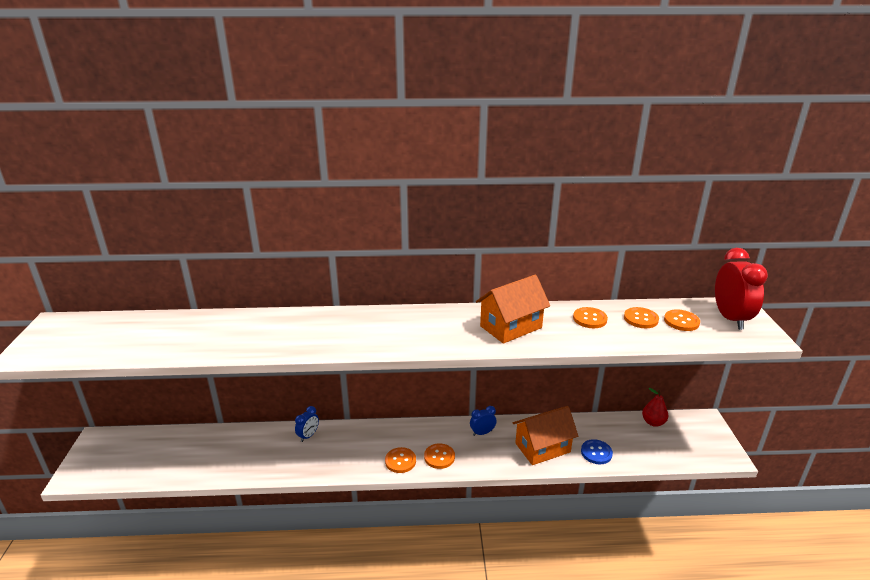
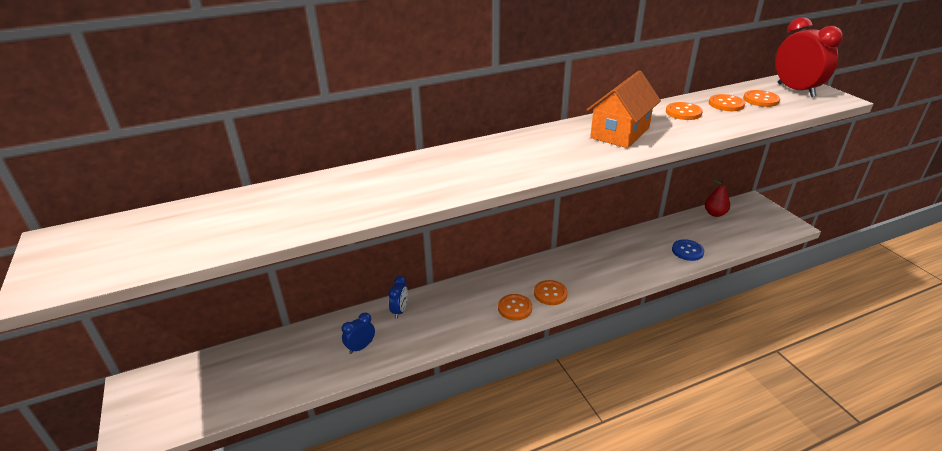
camera: 20 degrees left, 5 degrees up
blue clock [470,406,496,436] -> blue clock moved to [342,313,375,354]
orange house [513,406,578,465] -> none

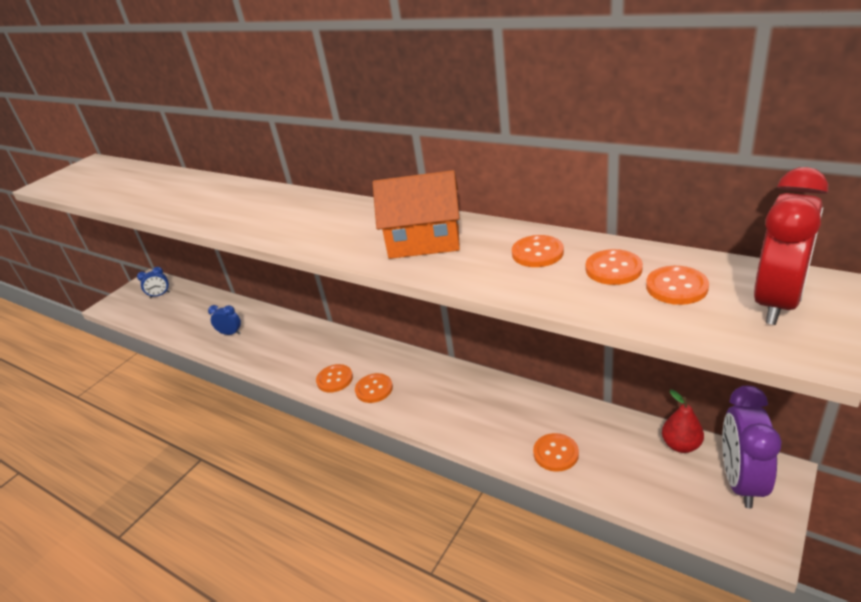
camera: 60 degrees right, 0 degrees up
blue clock [388,276,408,319] -> blue clock moved to [137,267,170,299]
blue button [672,239,704,261] -> orange button [533,433,579,472]
none -> purple clock [722,386,782,508]

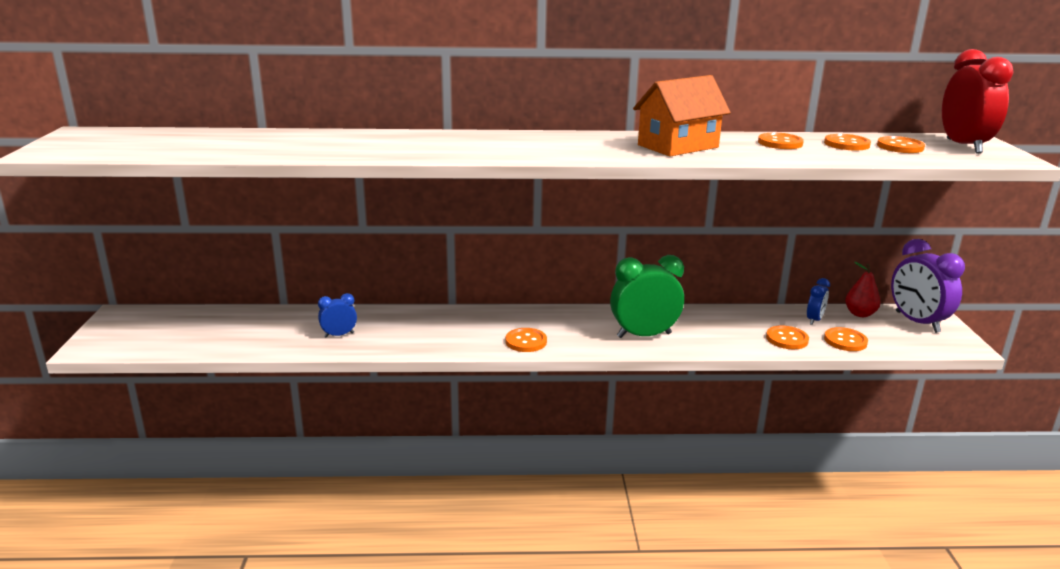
camera: 40 degrees left, 10 degrees down
blue clock [137,267,170,299] -> blue clock moved to [807,278,830,325]
orange button [355,373,393,403] -> orange button moved to [824,327,868,351]
none -> green clock [610,255,684,338]

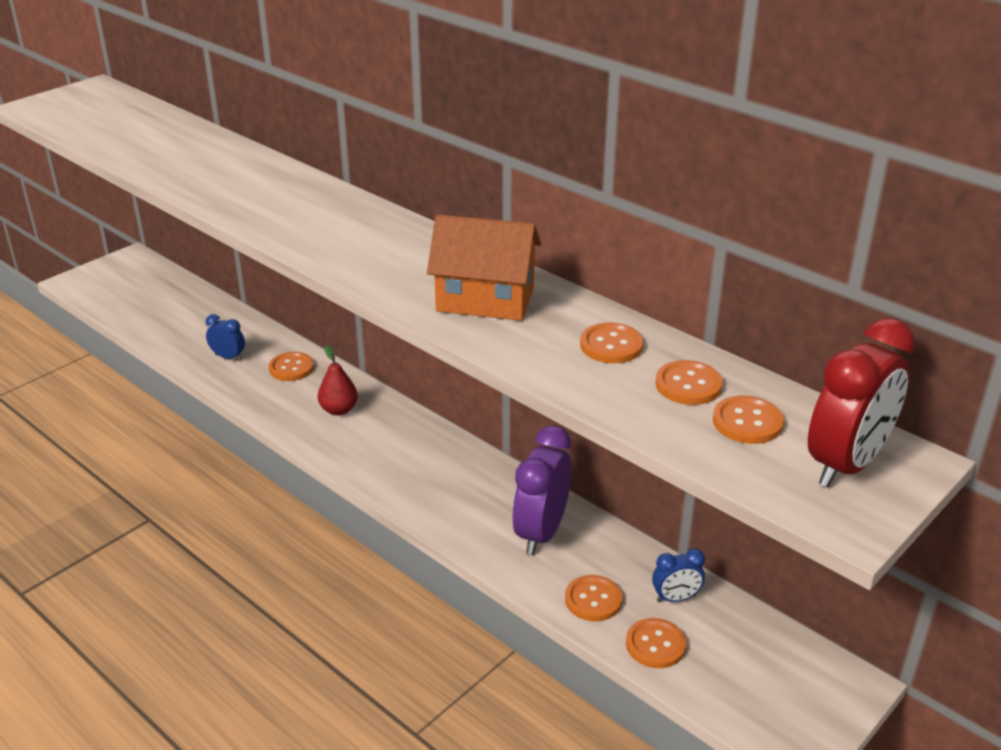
camera: 45 degrees right, 10 degrees up
orange button [506,328,547,352] -> orange button moved to [269,352,314,381]
green clock [610,255,684,338] -> none
red pear [845,262,881,317] -> red pear moved to [318,346,358,415]
purple clock [891,239,965,333] -> purple clock moved to [512,426,572,555]

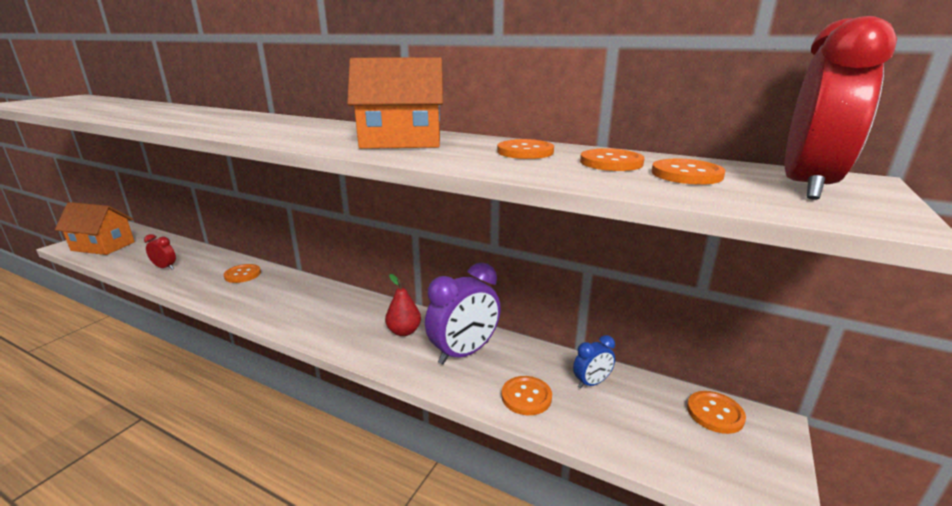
camera: 15 degrees left, 10 degrees down
blue clock [206,314,245,361] -> none
red pear [318,346,358,415] -> red pear moved to [385,274,421,336]
purple clock [512,426,572,555] -> purple clock turned 135 degrees counterclockwise [425,262,501,364]
orange button [626,618,686,668] -> orange button moved to [687,391,746,434]
none -> orange house [55,202,135,255]
none -> red clock [144,234,176,270]

